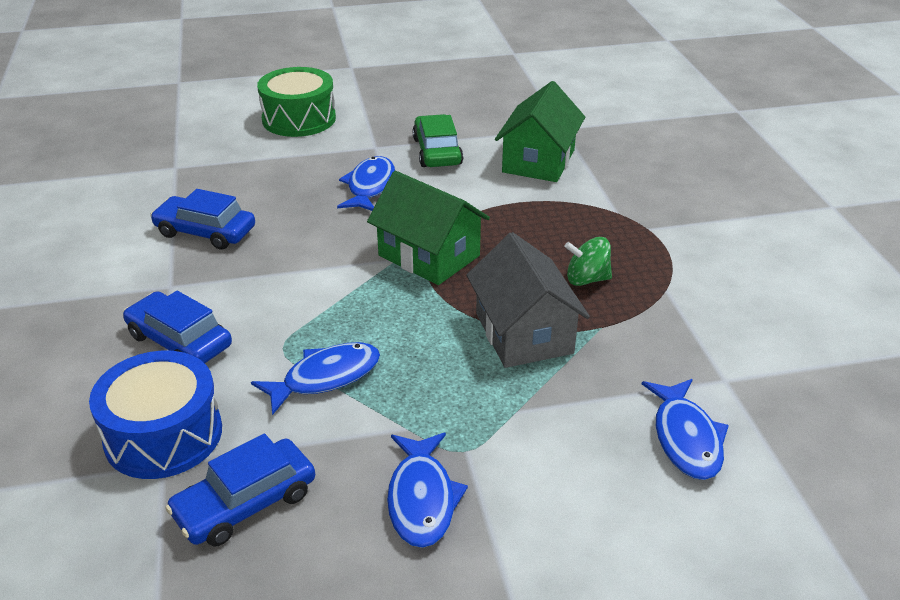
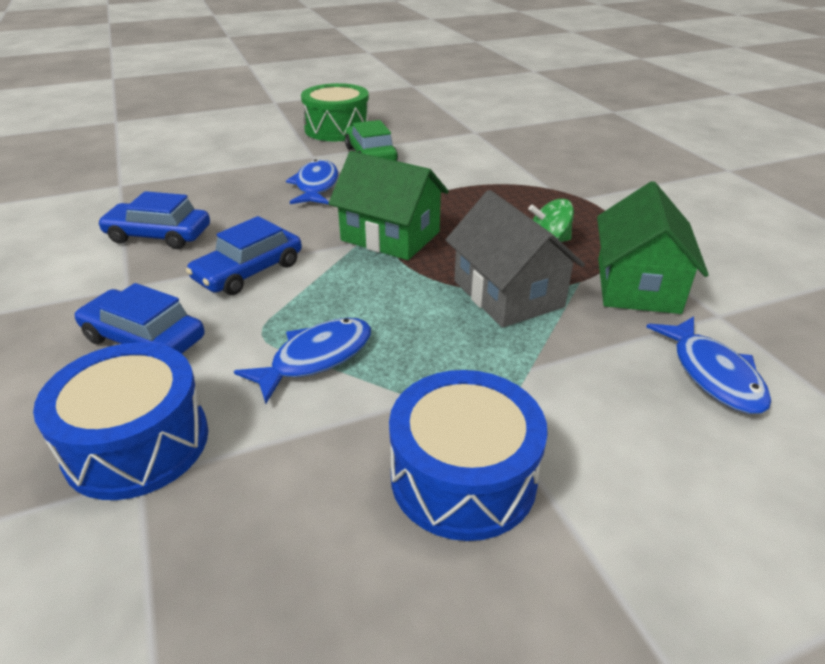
camera: 10 degrees left, 0 degrees up
blue car [166,433,315,547] -> blue car moved to [186,216,302,295]
green drum [257,67,336,137] -> green drum moved to [301,83,369,141]
blue fish [387,433,468,548] -> blue drum [389,370,548,541]
green house [495,81,585,182] -> green house moved to [597,181,709,314]

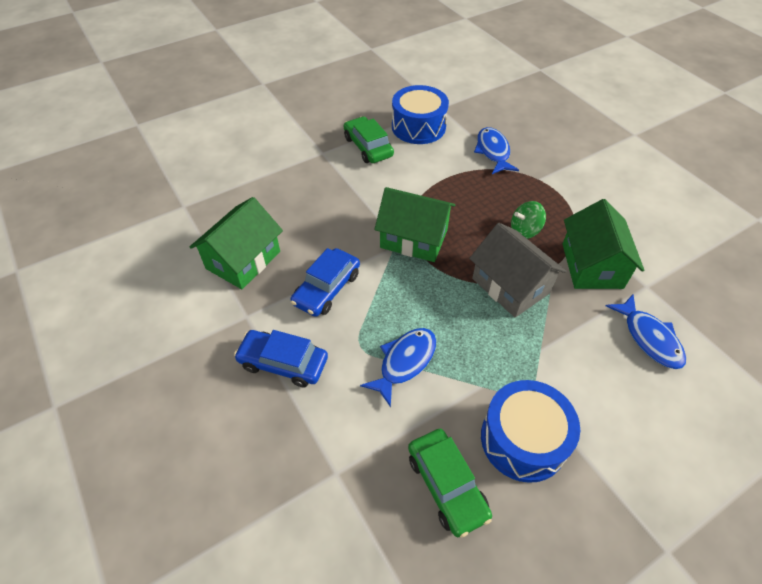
camera: 10 degrees left, 15 degrees up
blue drum [33,342,208,500] -> blue drum moved to [392,85,449,144]
blue car [98,191,210,249] -> green house [190,197,283,289]
blue fish [286,159,338,204] -> blue fish moved to [474,127,519,174]
green drum [301,83,369,141] -> none
none -> green car [408,429,492,537]

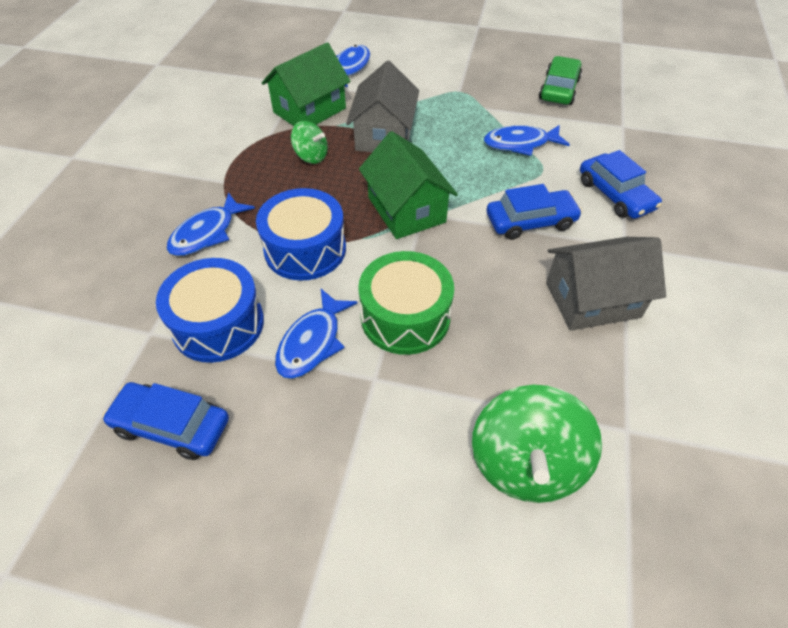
camera: 135 degrees left, 0 degrees up
green house [190,197,283,289] -> grey house [546,237,666,331]
green car [344,117,394,163] -> blue fish [275,289,357,379]
blue drum [481,380,580,483] -> blue drum moved to [256,188,346,281]
none -> blue car [102,382,229,460]
none -> green drum [358,251,454,355]
none -> green spinning top [472,385,602,503]

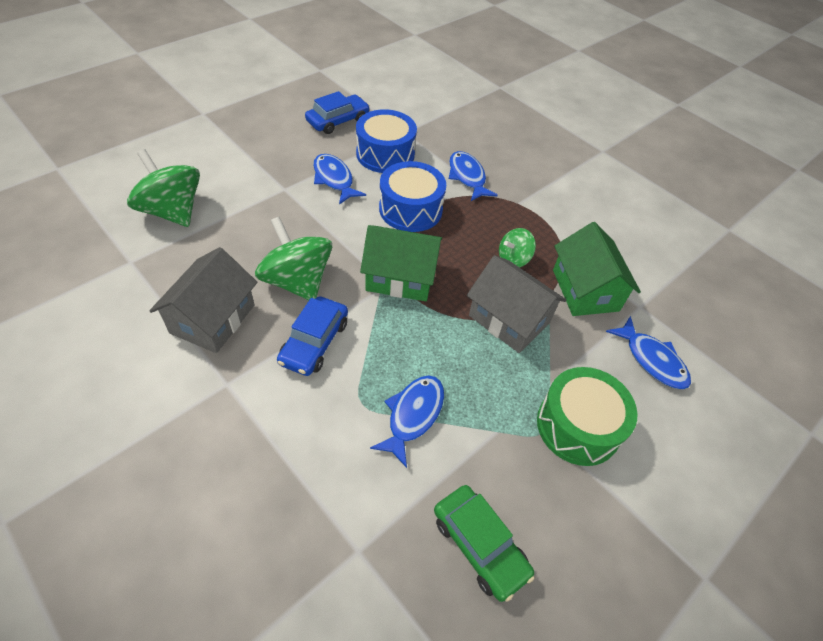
camera: 120 degrees right, 0 degrees up
green drum [358,251,454,355] -> green drum moved to [537,367,637,466]
blue car [580,150,662,219] -> none
none -> green spinning top [255,217,332,300]

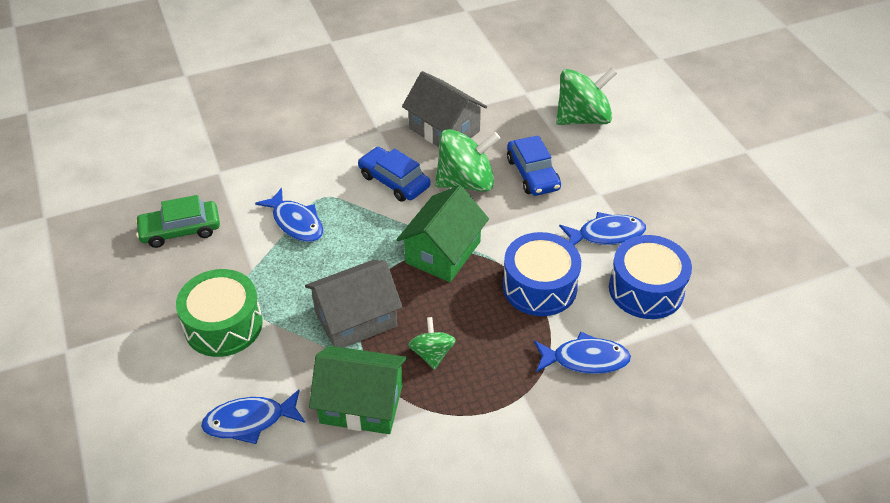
camera: 115 degrees right, 5 degrees down
blue car [305,91,370,134] -> blue car moved to [507,135,561,196]

